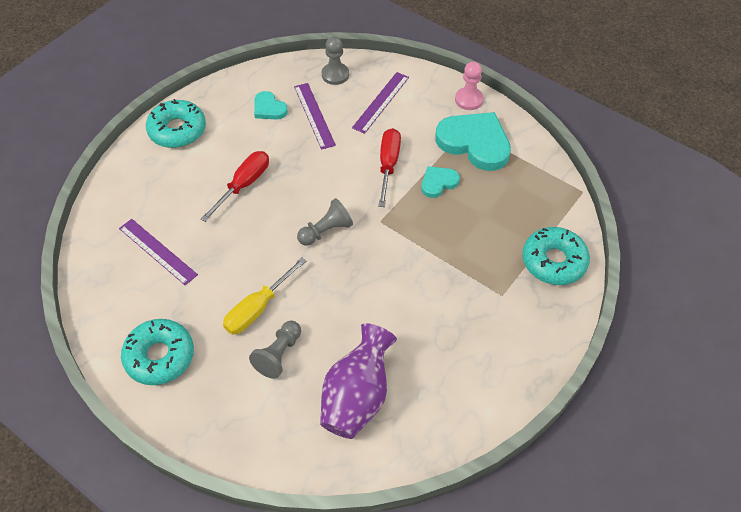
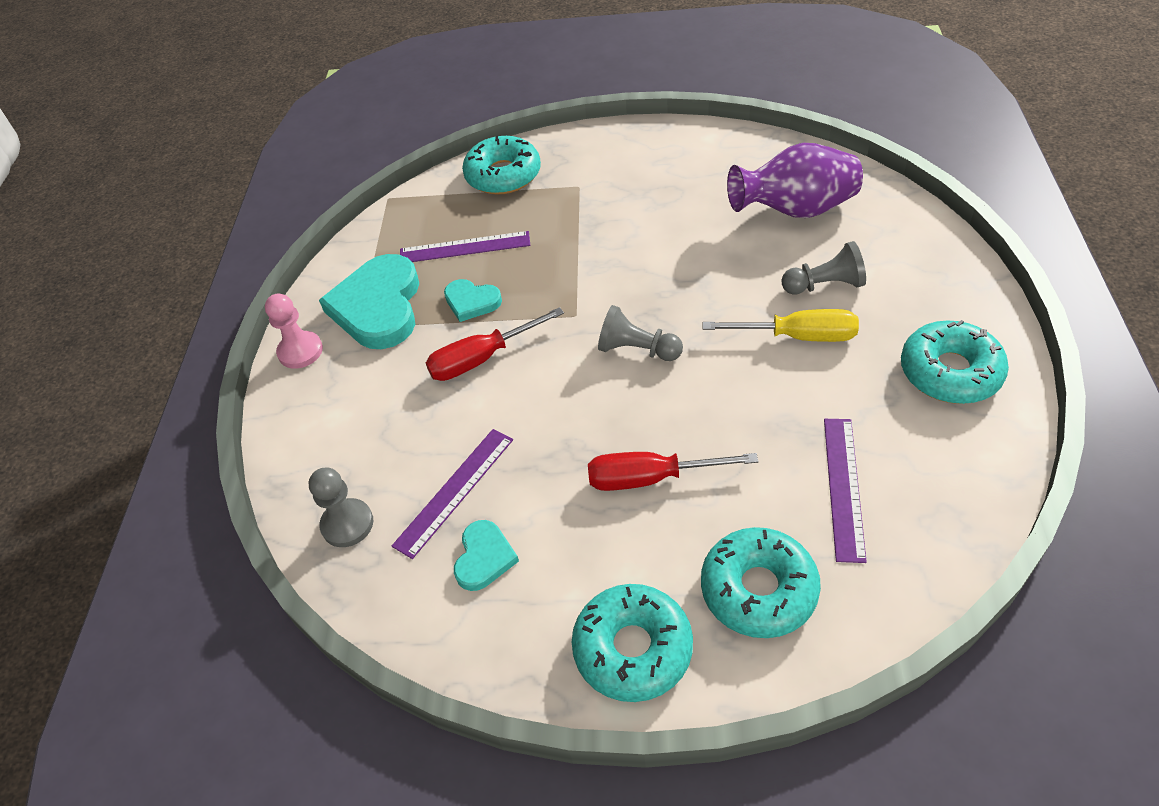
camera: 120 degrees left, 5 degrees down
purple ruler [352,72,409,134] -> purple ruler moved to [400,231,530,262]
none -> turquoise donut [701,527,821,638]

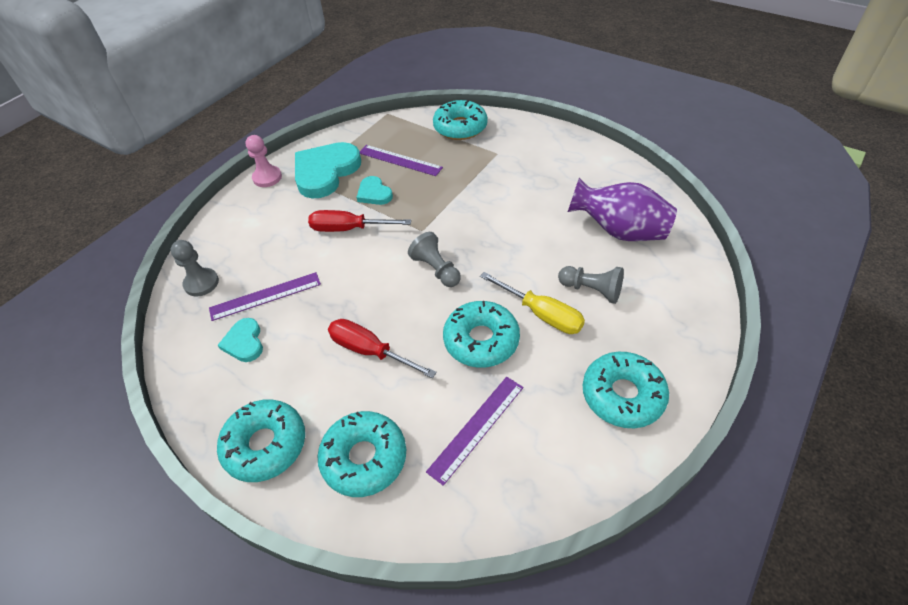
camera: 30 degrees right, 0 degrees up
turquoise heart [454,520,519,591] -> turquoise heart turned 120 degrees clockwise [218,318,263,362]
none -> turquoise donut [443,301,520,368]

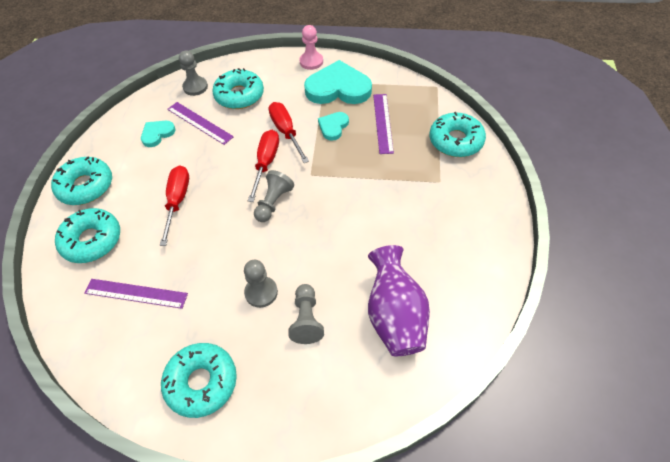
camera: 60 degrees right, 5 degrees up
turquoise donut [443,301,520,368] -> turquoise donut moved to [212,68,264,109]
yellow screwdriver [480,272,585,334] -> grey pawn [244,260,278,308]
none -> red screwdriver [248,130,279,202]

